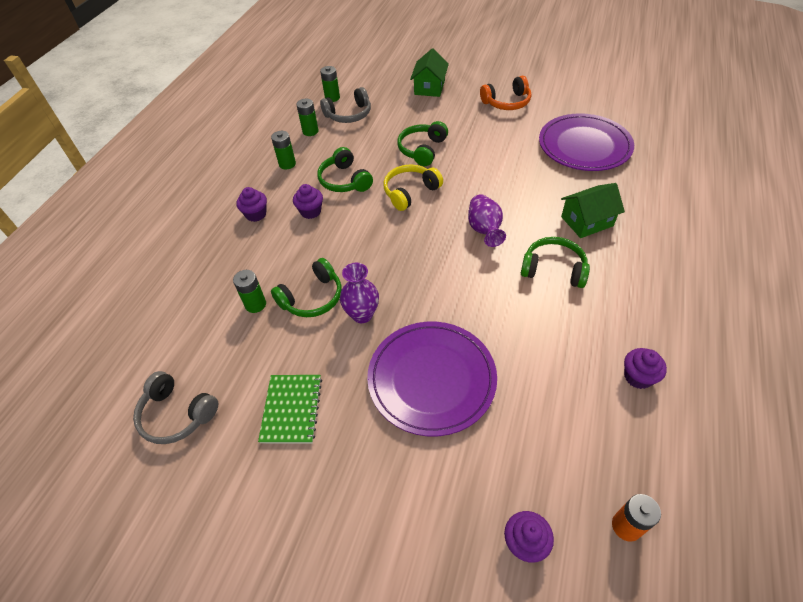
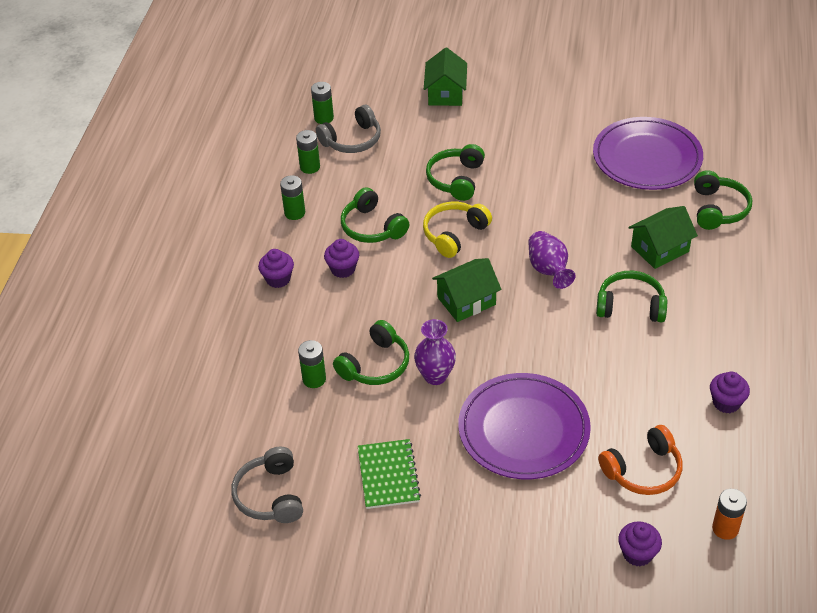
camera: 10 degrees left, 5 degrees down
grey headphones [133,371,218,444] -> grey headphones turned 60 degrees clockwise [231,447,303,523]
orange headphones [480,76,531,110] -> orange headphones moved to [598,425,683,495]
none -> green house [432,258,501,322]
none -> green headphones [694,170,752,230]

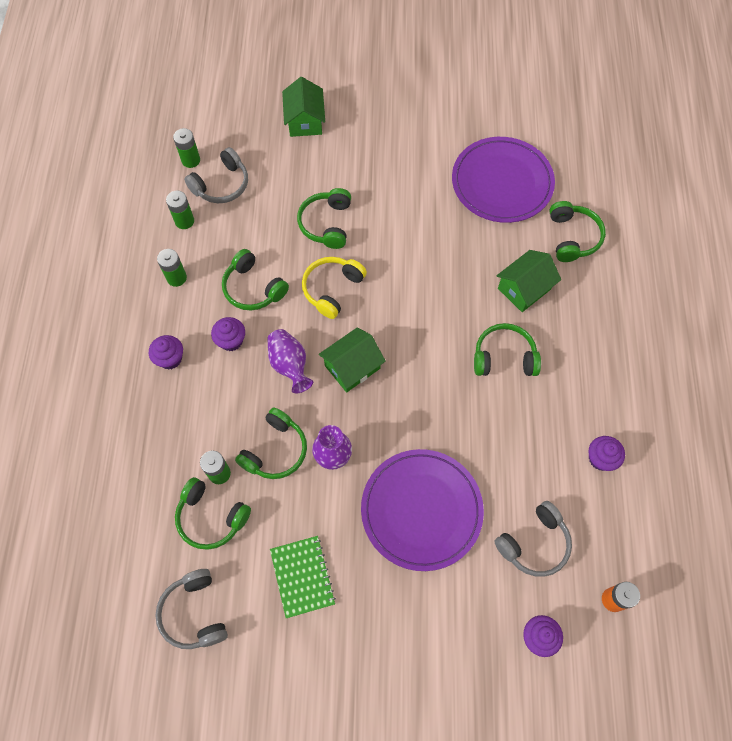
camera: 10 degrees left, 20 degrees up
purple vase [528,231,575,289] -> purple vase moved to [267,329,313,393]
orange headphones [598,425,683,495] -> grey headphones [494,501,572,577]
none -> green headphones [175,477,251,550]

